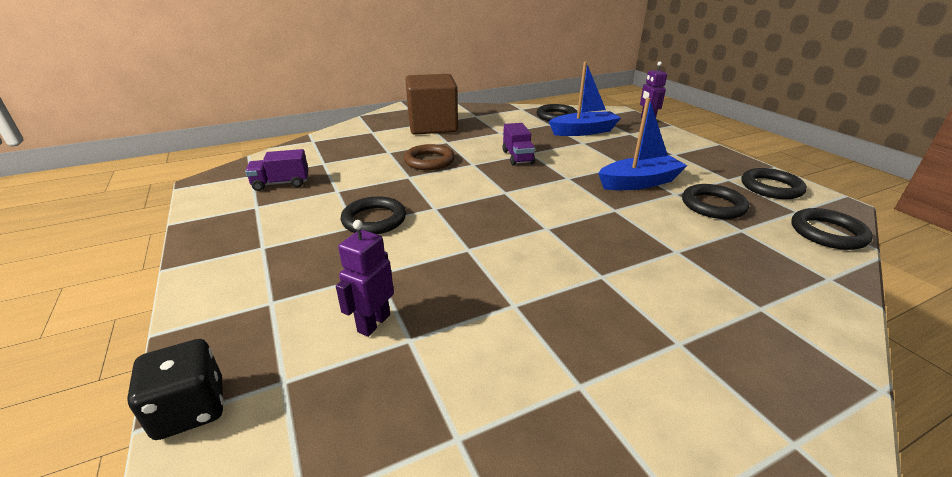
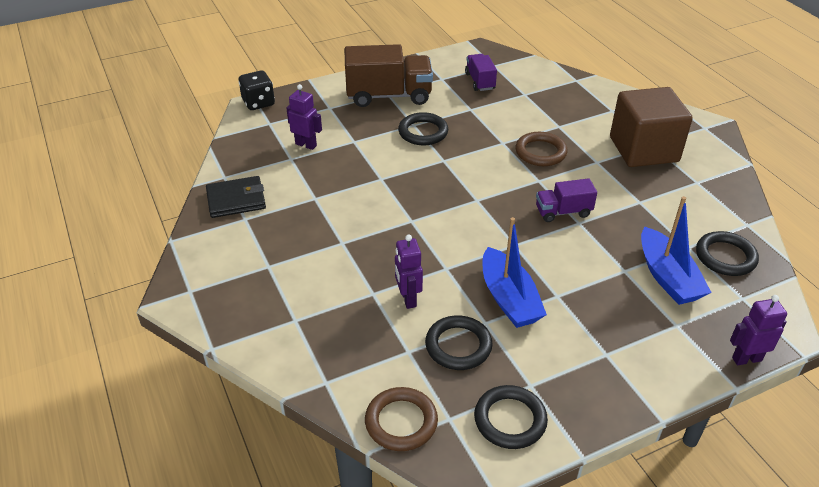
camera: 90 degrees right, 10 degrees up
black ring [791,208,873,250] -> brown ring [365,387,438,451]
none -> black wallet [206,176,266,218]
none -> brown truck [344,44,433,107]
none -> purple robot [395,235,423,309]

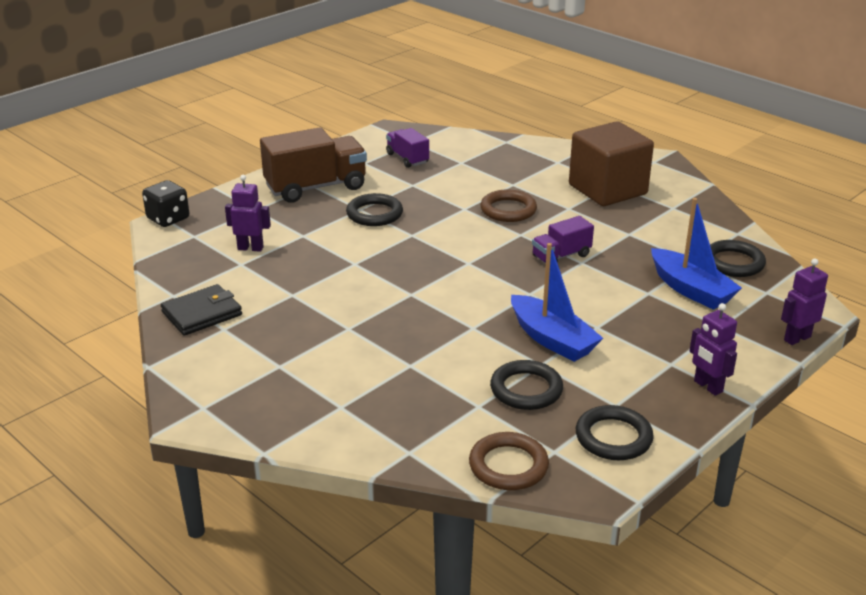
camera: 20 degrees left, 10 degrees down
purple robot [395,235,423,309] -> purple robot moved to [690,303,737,396]

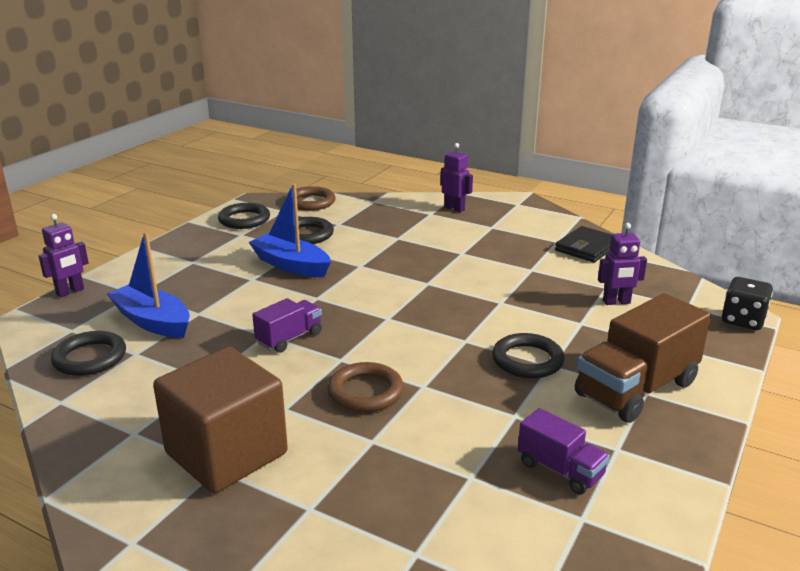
camera: 165 degrees right, 5 degrees down
purple robot [690,303,737,396] -> purple robot moved to [441,143,473,212]

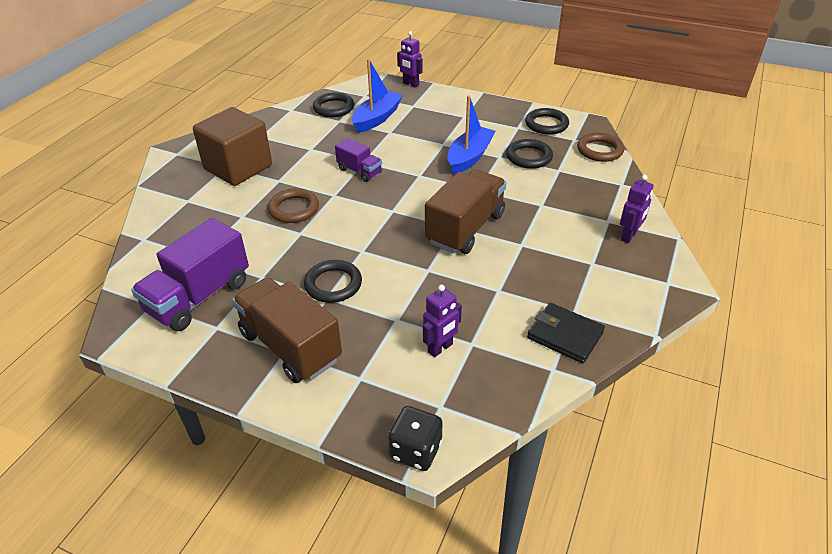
camera: 85 degrees right, 15 degrees up
purple truck [518,408,610,494] -> purple truck [131,218,249,331], size x1.85
purple robot [598,223,647,305] -> purple robot turned 120 degrees counterclockwise [423,285,462,357]
none -> brown truck [425,170,507,254]

